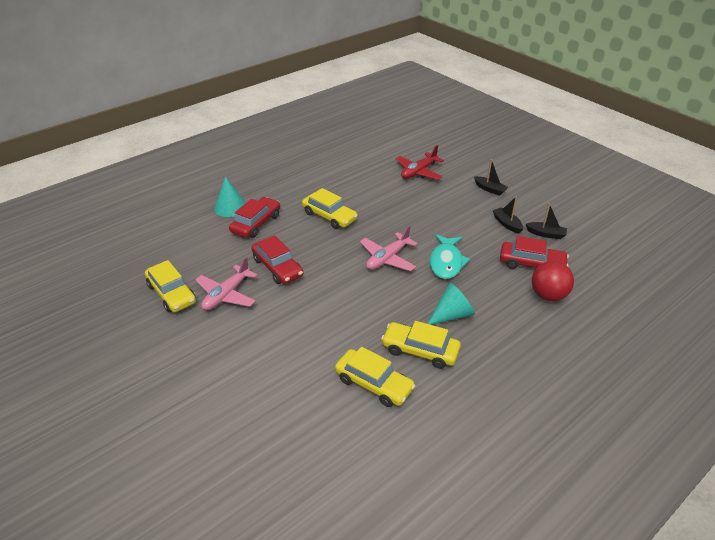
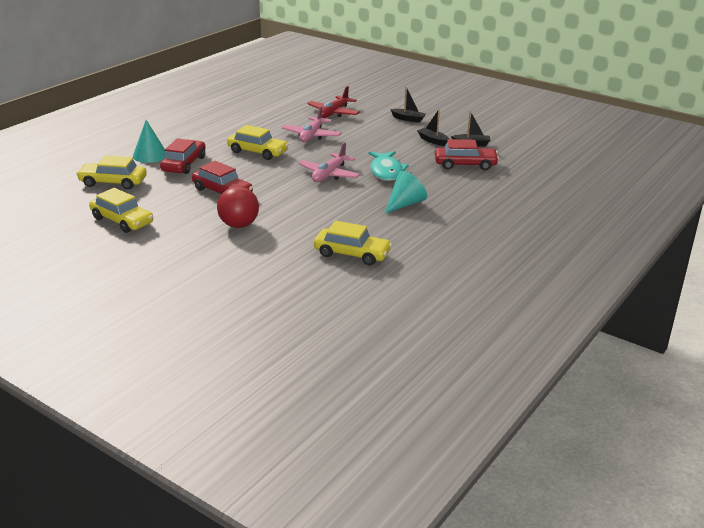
camera: 15 degrees left, 10 degrees down
pink plane [195,257,258,310] -> pink plane moved to [282,106,341,142]
yellow car [381,321,461,369] -> yellow car moved to [76,156,147,189]
red ball [532,261,574,301] -> red ball moved to [217,186,259,228]

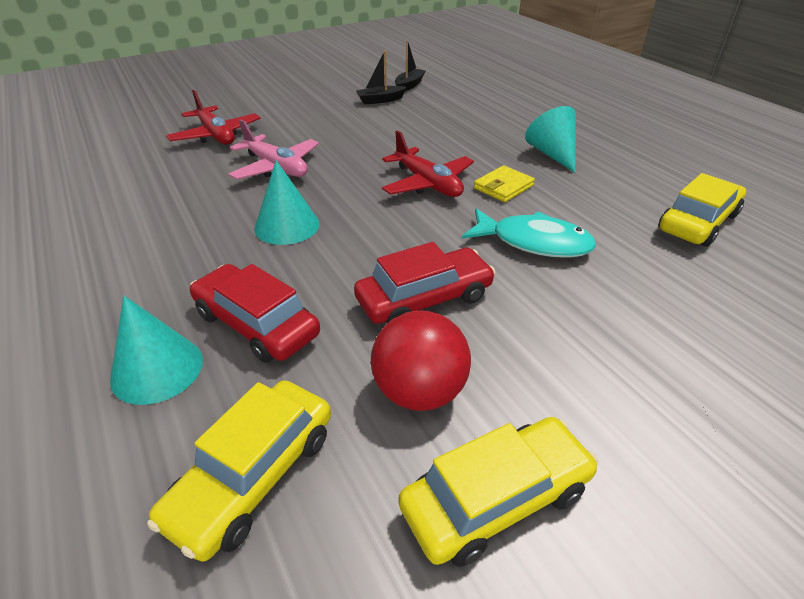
camera: 65 degrees left, 10 degrees up
red ball [217,186,259,228] -> red ball moved to [371,310,471,411]
yellow car [227,125,289,160] -> turquoise cone [254,160,320,245]
pink plane [298,142,360,182] -> red plane [382,130,474,197]
turquoise fish [368,151,409,181] -> turquoise fish moved to [462,208,596,258]
black boat [390,87,426,123] -> none
red car [435,139,499,170] -> none
none -> yellow wallet [474,165,535,202]

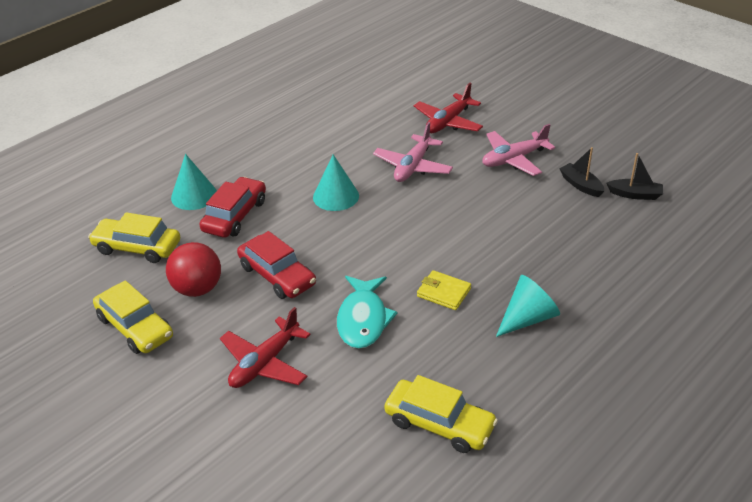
camera: 75 degrees right, 0 degrees up
red plane [382,130,474,197] -> red plane moved to [220,307,311,388]
none -> pink plane [482,124,555,176]

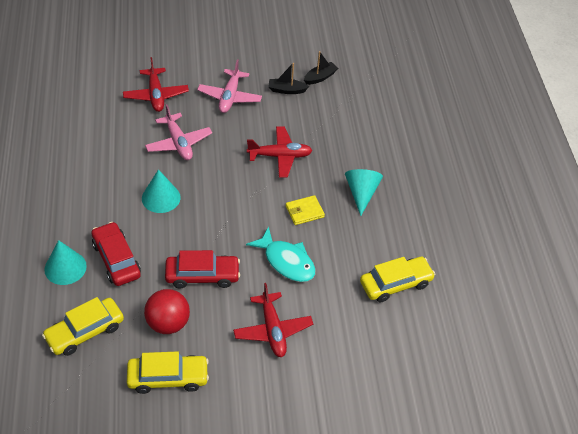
camera: 55 degrees left, 10 degrees up
none -> red plane [247,127,312,178]

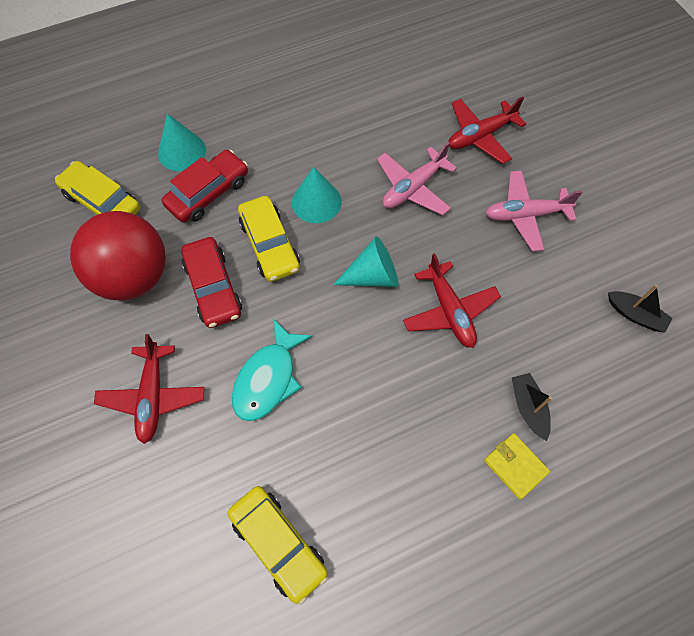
camera: 75 degrees right, 15 degrees up
yellow car [127,351,209,394] -> yellow car moved to [238,196,300,282]
red ball [144,289,190,334] -> red ball [70,211,166,300], size x1.53
red plane [233,283,313,357] -> red plane turned 60 degrees counterclockwise [94,334,205,444]
black boat [268,63,309,94] -> black boat moved to [512,373,552,441]
yellow wallet [286,195,325,225] -> yellow wallet moved to [484,433,550,499]
turquoise cone [345,169,383,216] -> turquoise cone moved to [333,236,398,287]

